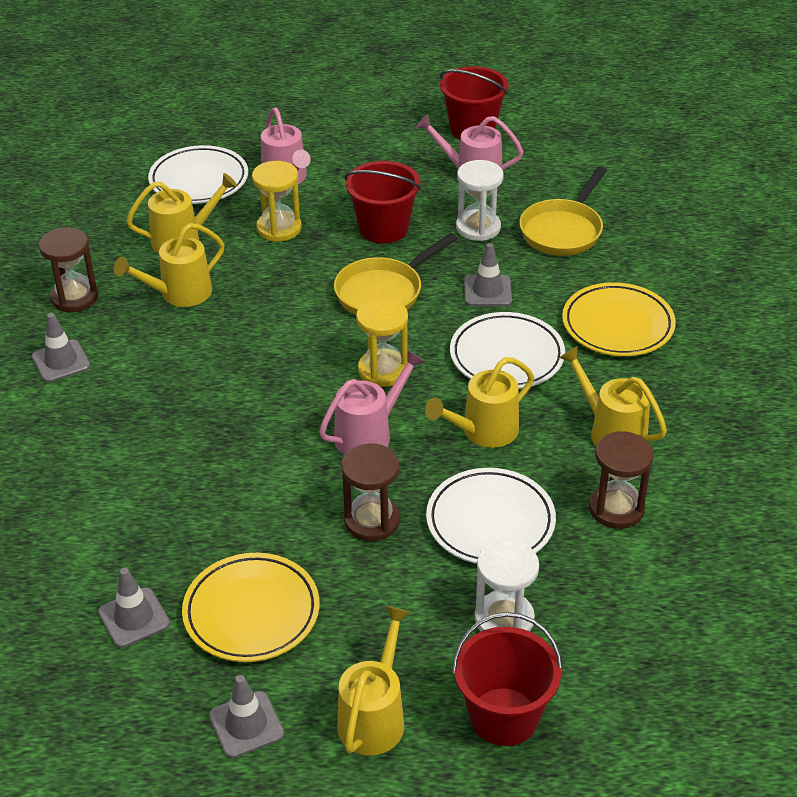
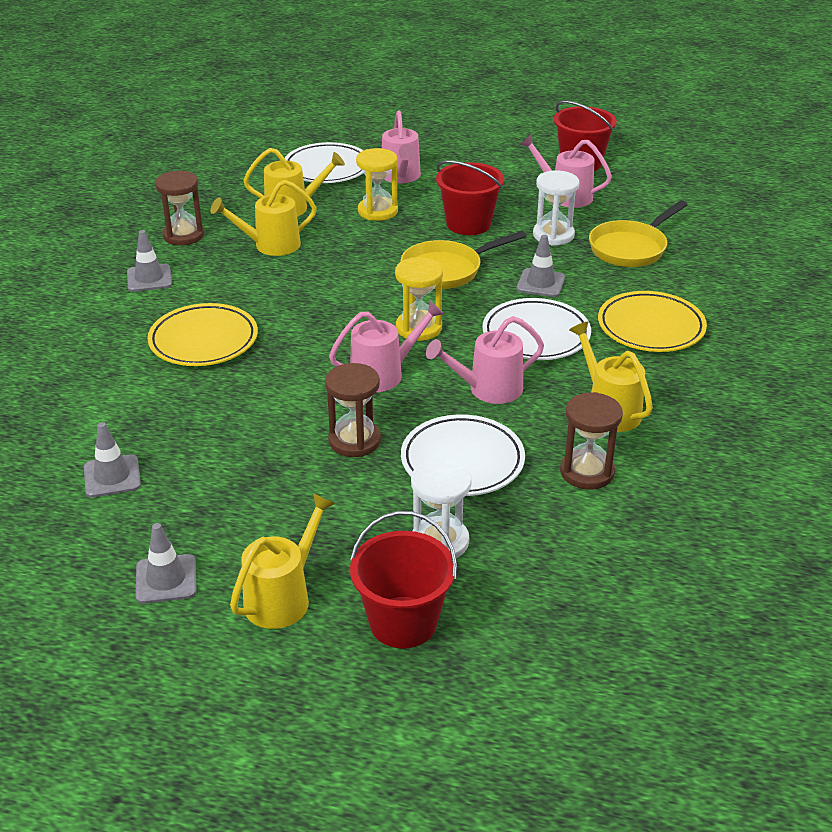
camera: 15 degrees right, 5 degrees down
yellow plate [182,553,320,662] -> yellow plate moved to [148,303,258,366]
yellow watering can [425,357,534,448] -> pink watering can [426,316,544,404]

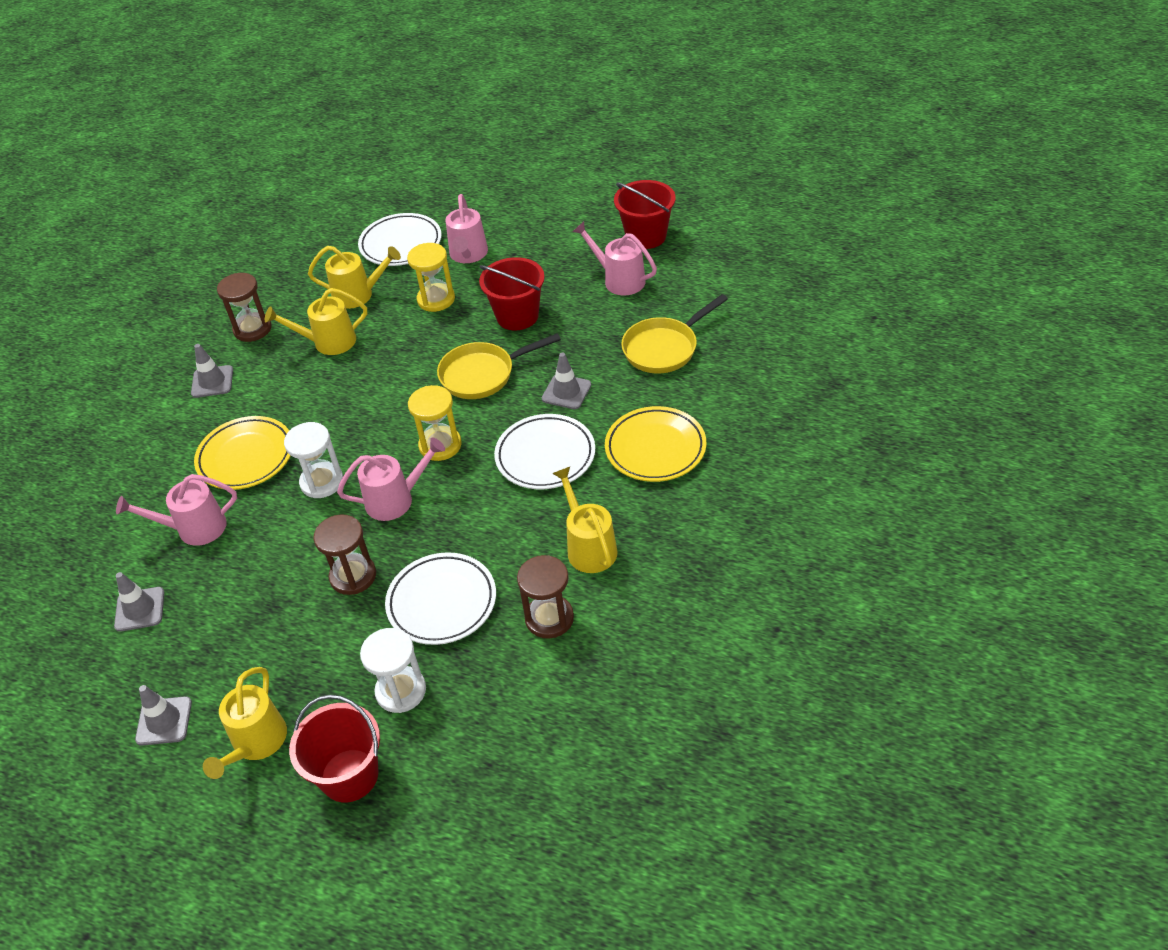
camera: 10 degrees right, 10 degrees up
yellow watering can [230,493,335,629] -> yellow watering can turned 150 degrees clockwise [203,667,287,779]
pink watering can [426,316,544,404] -> pink watering can moved to [116,474,237,546]
white hourglass [533,170,579,246] -> white hourglass moved to [284,422,343,498]

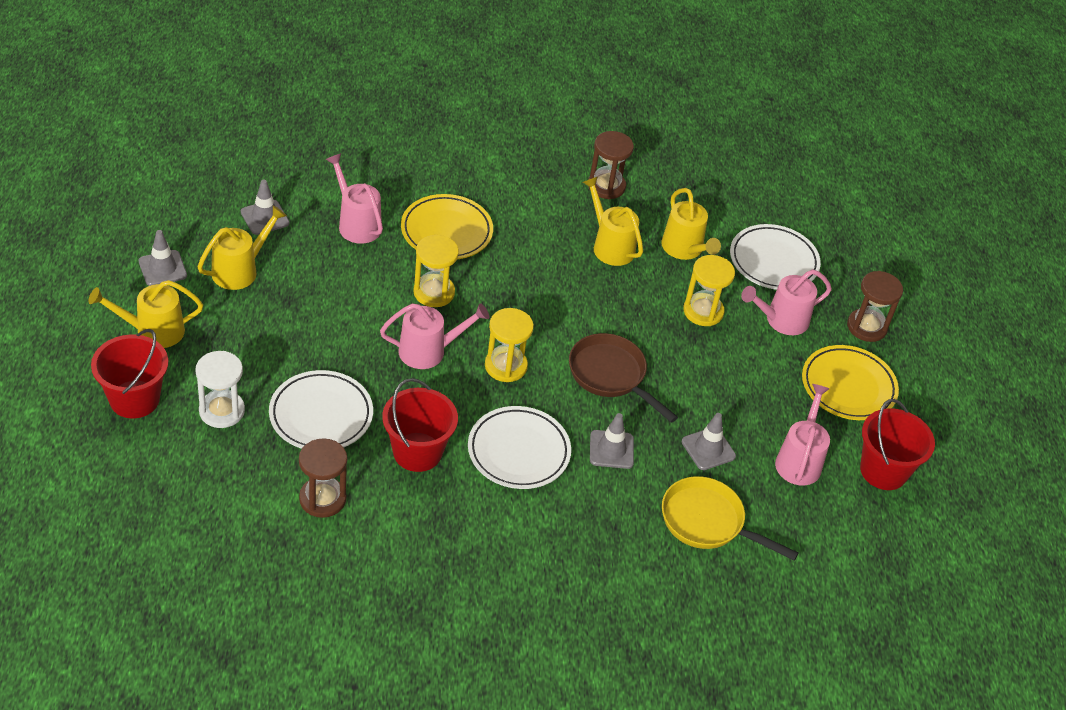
camera: 60 degrees right, 0 degrees up
grey traffic cone [191,344,233,398] -> grey traffic cone moved to [682,413,736,470]
white hourglass [284,422,343,498] -> yellow hourglass [413,235,459,307]
brown hourglass [314,514,376,595] -> brown hourglass moved to [847,271,903,342]
pink watering can [337,437,445,521] -> pink watering can turned 60 degrees counterclockwise [380,303,489,369]
yellow pan [437,333,561,399] -> brown pan [569,333,678,423]
red bucket [479,257,545,330] -> red bucket moved to [382,378,458,472]
yellow watering can [552,467,618,573] -> yellow watering can moved to [197,205,287,290]
yellow plate [605,406,706,482] -> yellow plate moved to [802,345,899,420]

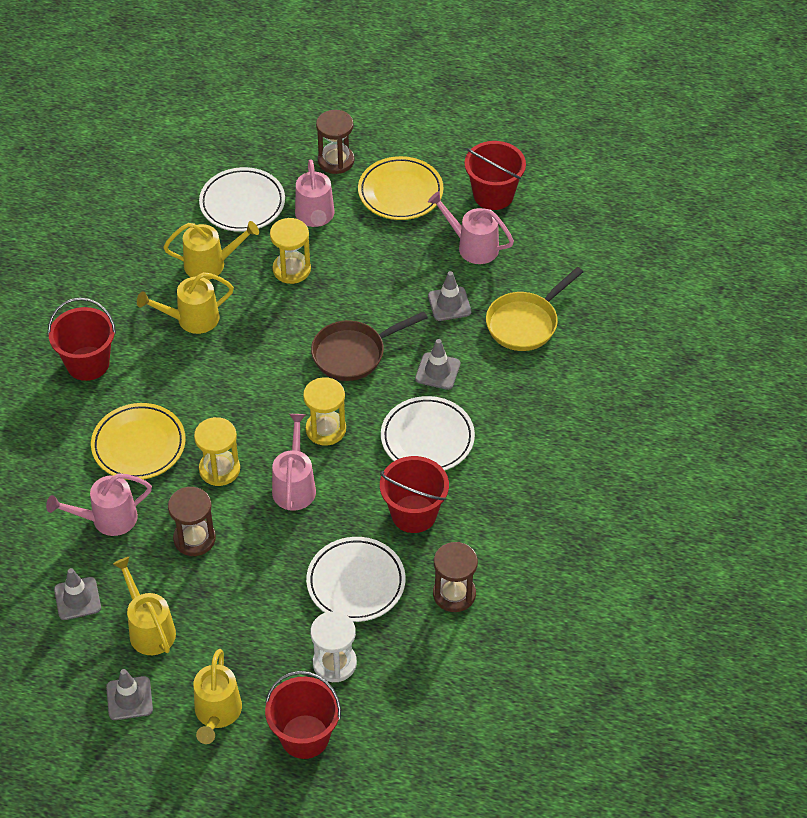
camera: 70 degrees left, 5 degrees up
brown hourglass [588,131,634,199] -> brown hourglass moved to [168,487,216,556]
none -> red bucket [48,297,116,381]

